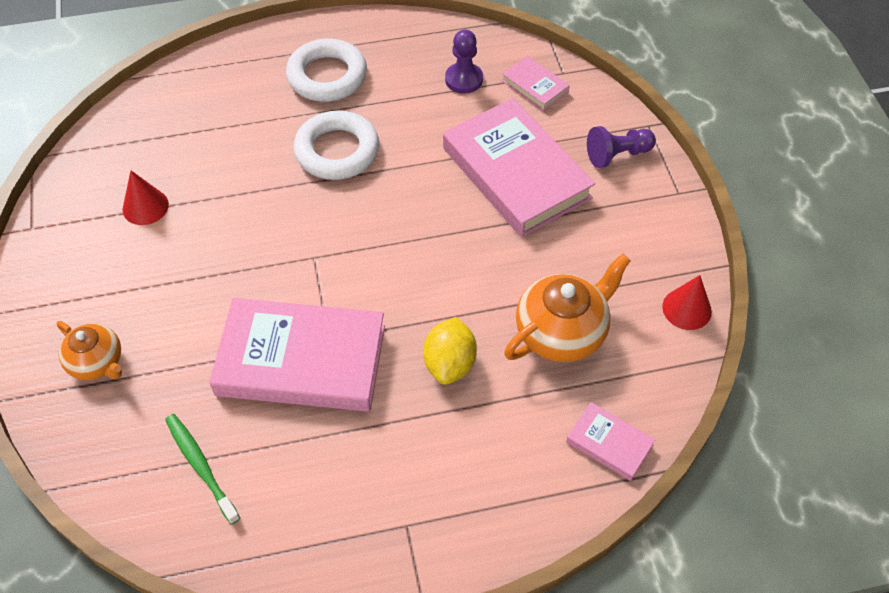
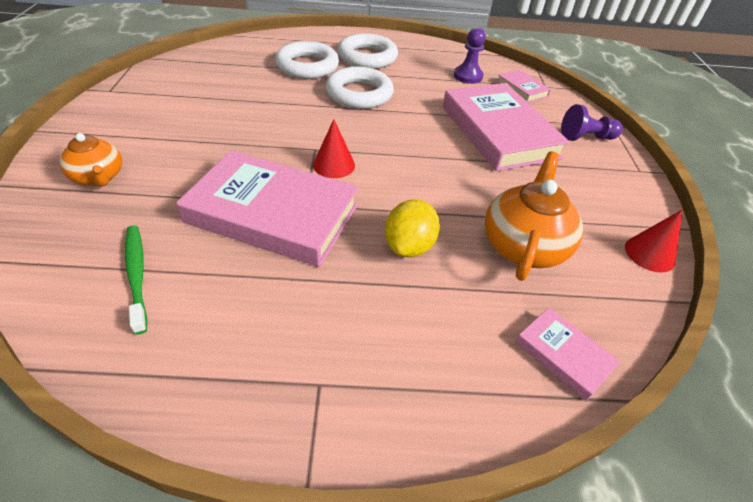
camera: 10 degrees right, 10 degrees down
red cone [122,171,169,225] -> red cone moved to [313,119,355,178]
orange teapot [504,254,631,362] -> orange teapot turned 45 degrees counterclockwise [485,151,583,281]
none -> white ring [275,41,339,79]

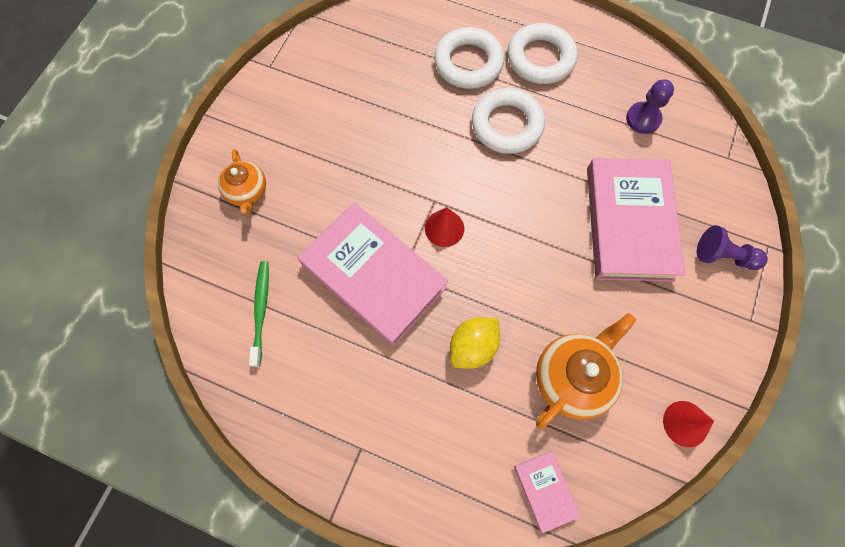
camera: 25 degrees right, 25 degrees up
pink book [497,69,551,102] -> none

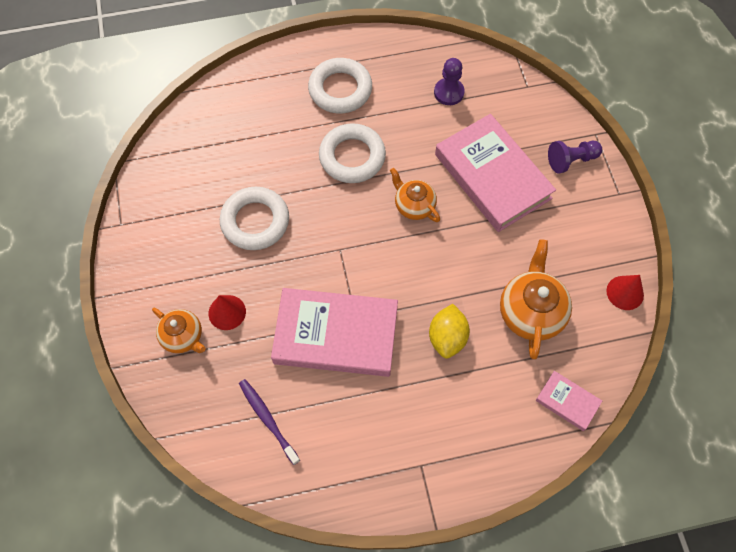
camera: 35 degrees left, 5 degrees down
green toothbrush [249,261,269,367] -> purple toothbrush [239,379,300,465]
red cone [425,207,464,247] -> red cone moved to [208,295,246,330]
white ring [434,27,504,89] -> white ring moved to [220,187,289,250]
none -> orange teapot [390,168,440,222]

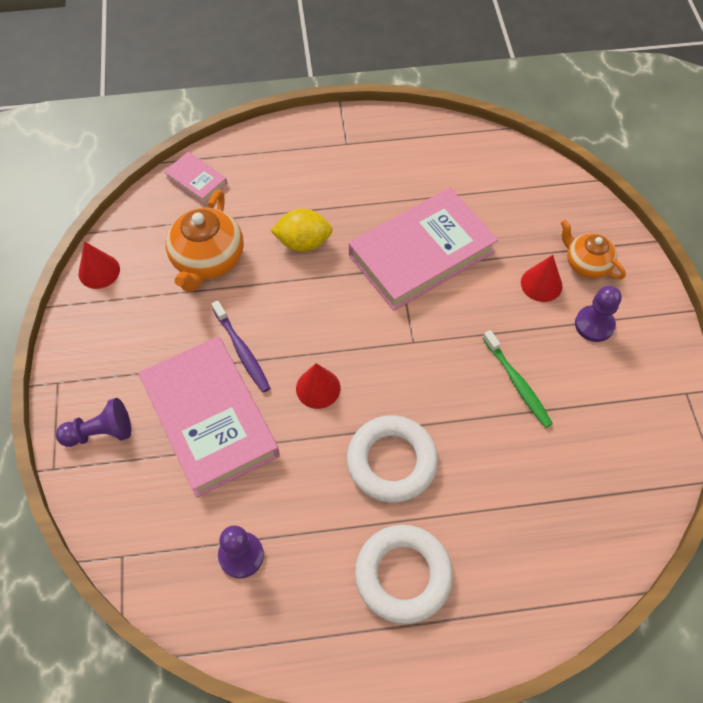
camera: 175 degrees left, 5 degrees down
white ring [220,187,289,250] -> green toothbrush [483,330,553,428]
purple toothbrush [239,379,300,465] -> purple toothbrush moved to [212,300,270,393]
pink book [271,288,398,377] -> pink book turned 45 degrees counterclockwise [349,188,498,311]
orange teapot [390,168,440,222] -> red cone [296,363,340,409]
yellow lemon [429,304,470,359] -> yellow lemon turned 75 degrees clockwise [270,209,333,252]
none -> purple pawn [575,286,622,342]

